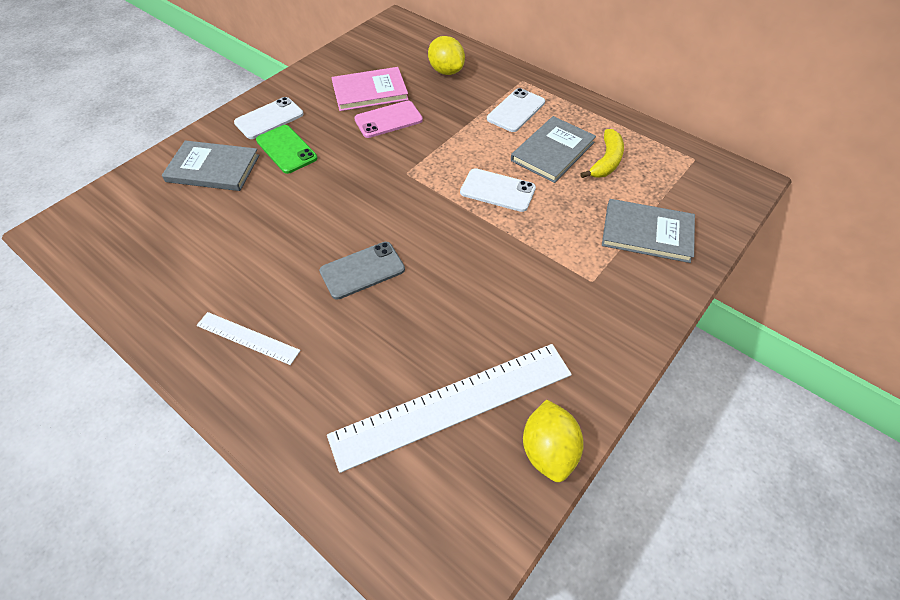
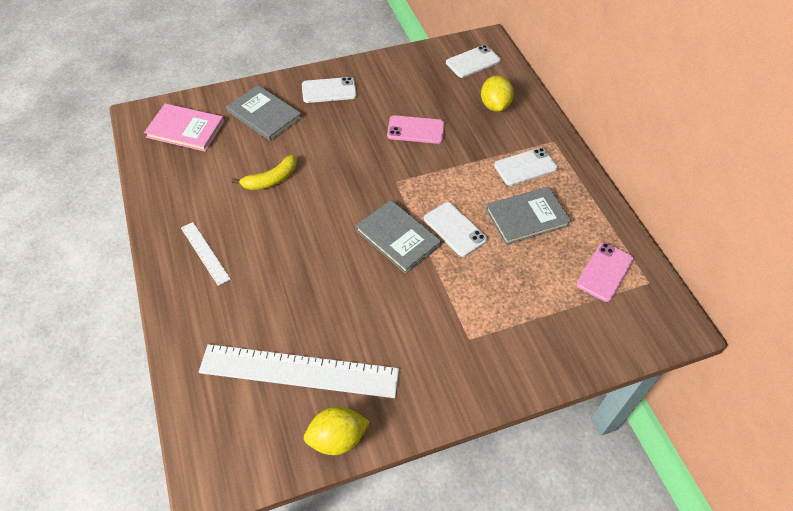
camera: 30 degrees right, 0 degrees up
green phone [256,125,317,174] -> none
grey phone [319,242,405,300] -> none
pink book [331,67,409,111] -> pink book moved to [144,104,224,152]
yellow lemon [523,399,584,482] -> yellow lemon turned 45 degrees clockwise [304,407,370,455]
yellow banana [580,129,624,178] -> yellow banana moved to [232,154,297,190]
grey book [602,199,695,263] -> grey book moved to [355,200,441,274]
none -> white phone [446,45,501,78]
none -> pink phone [577,242,634,302]

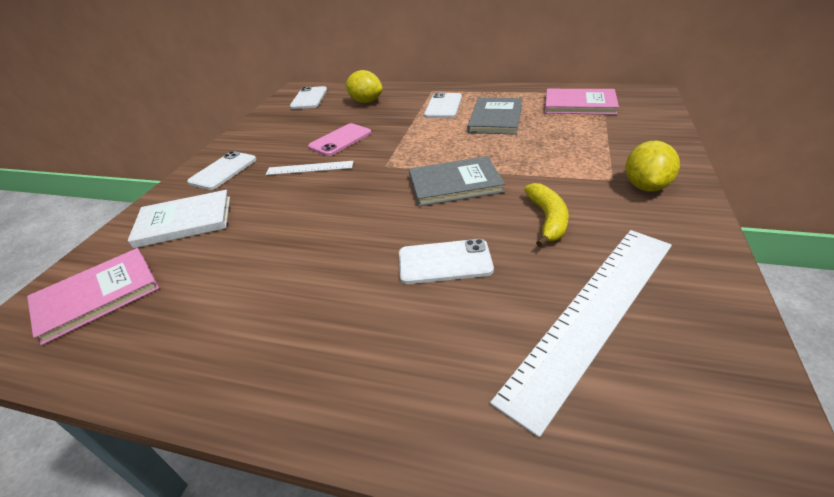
camera: 50 degrees left, 15 degrees down
white ruler [181,222,231,286] -> white ruler moved to [266,161,353,175]
grey book [226,85,302,141] -> white book [128,190,230,249]
yellow banana [232,154,297,190] -> yellow banana moved to [524,183,569,247]
yellow lemon [304,407,370,455] -> yellow lemon moved to [625,141,680,192]
white phone [424,202,487,257] -> white phone moved to [399,239,494,284]
pink phone [577,242,634,302] -> pink book [545,89,619,115]

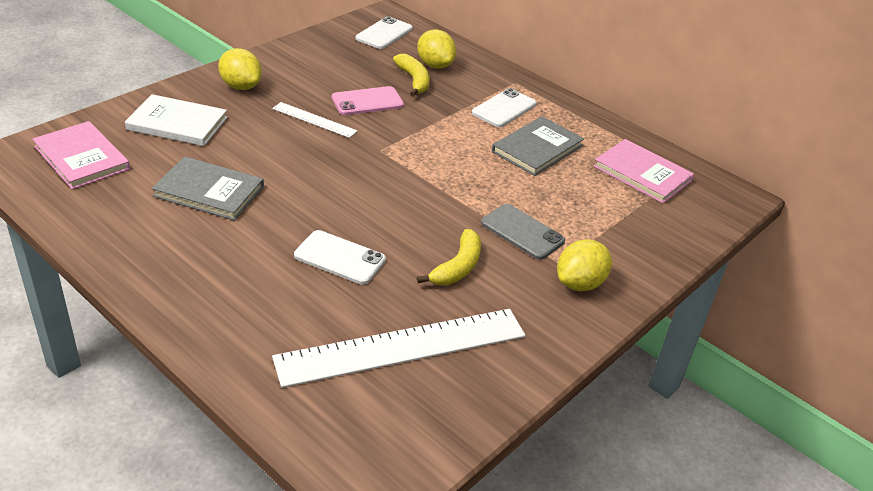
camera: 20 degrees right, 0 degrees up
pink book [27,248,159,345] -> pink book turned 60 degrees clockwise [32,121,130,189]
white phone [187,151,257,190] -> yellow lemon [218,48,262,90]
grey book [409,156,505,206] -> grey book moved to [152,156,264,221]
none -> yellow banana [393,54,430,97]
none -> grey phone [481,204,565,260]

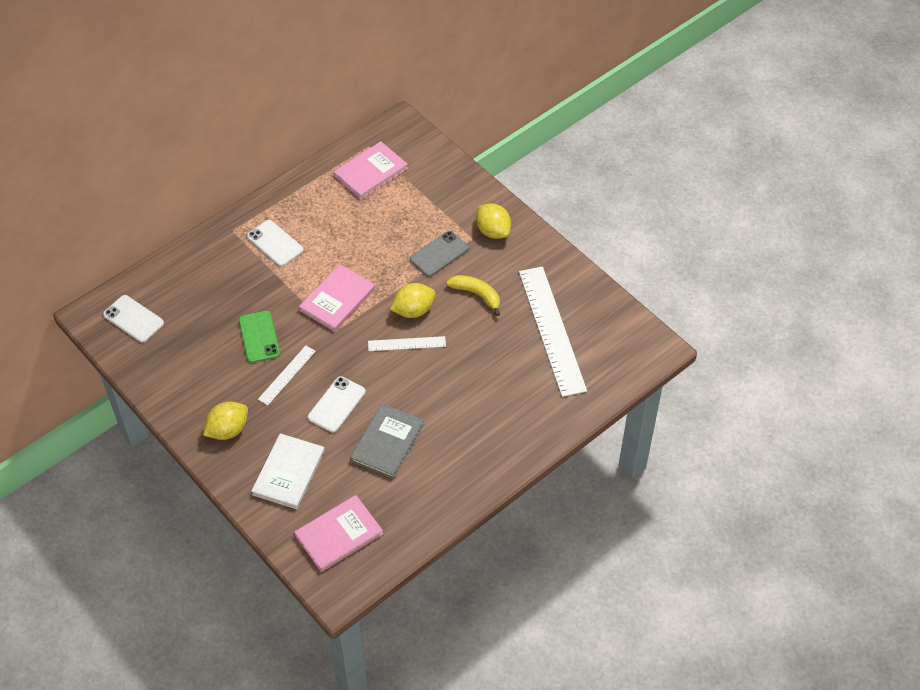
camera: 80 degrees left, 15 degrees up
white phone [294,230,386,285] -> white phone moved to [308,376,366,433]
pink phone [332,86,404,115] -> green phone [239,311,280,363]
yellow banana [393,54,430,97] -> none
yellow lemon [417,29,456,69] -> yellow lemon moved to [390,283,436,318]
grey book [492,116,584,176] -> none
none -> pink book [299,264,375,332]
none -> white ruler [368,336,446,351]

